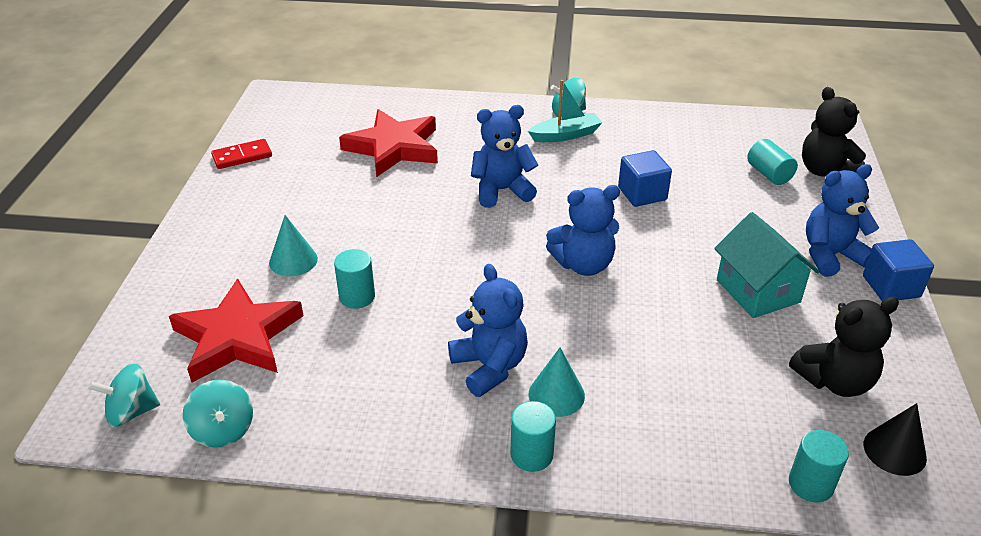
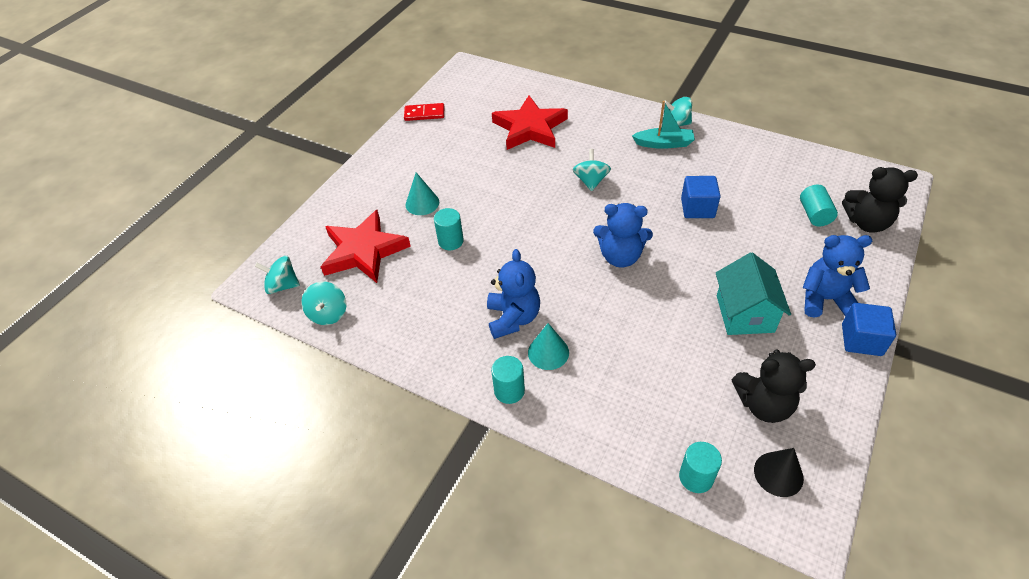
camera: 25 degrees right, 10 degrees up
blue teddy bear [471,105,538,208] -> turquoise spinning top [572,149,611,191]
black teddy bear [802,87,866,177] -> black teddy bear turned 75 degrees counterclockwise [842,167,918,233]

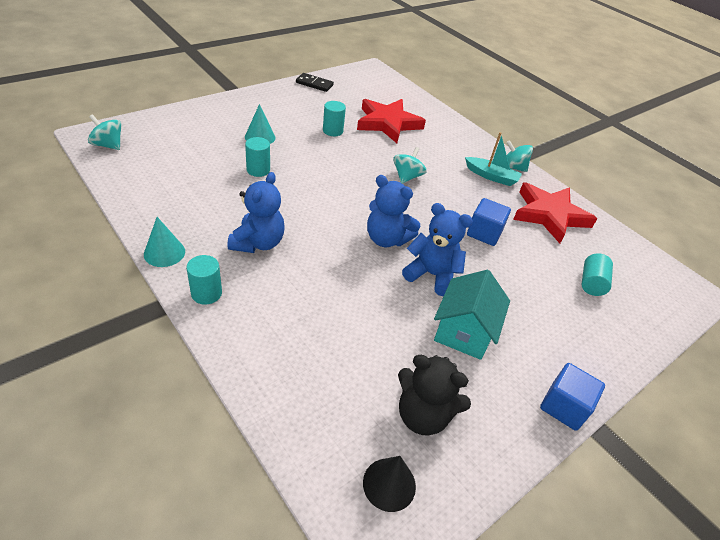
camera: 15 degrees right, 5 degrees down
turquoise spinning top [301,282,346,325] -> none
red star [321,210,411,283] -> red star moved to [513,183,597,243]
red domino [404,103,444,121] -> black domino [296,73,334,92]
turquoise cone [528,323,569,370] -> turquoise cone moved to [144,217,185,267]
turquoise cylinder [679,442,722,493] -> turquoise cylinder moved to [323,101,346,136]
blue teddy bear [803,235,872,318] -> blue teddy bear moved to [402,203,473,296]
black teddy bear [842,167,918,233] -> none

